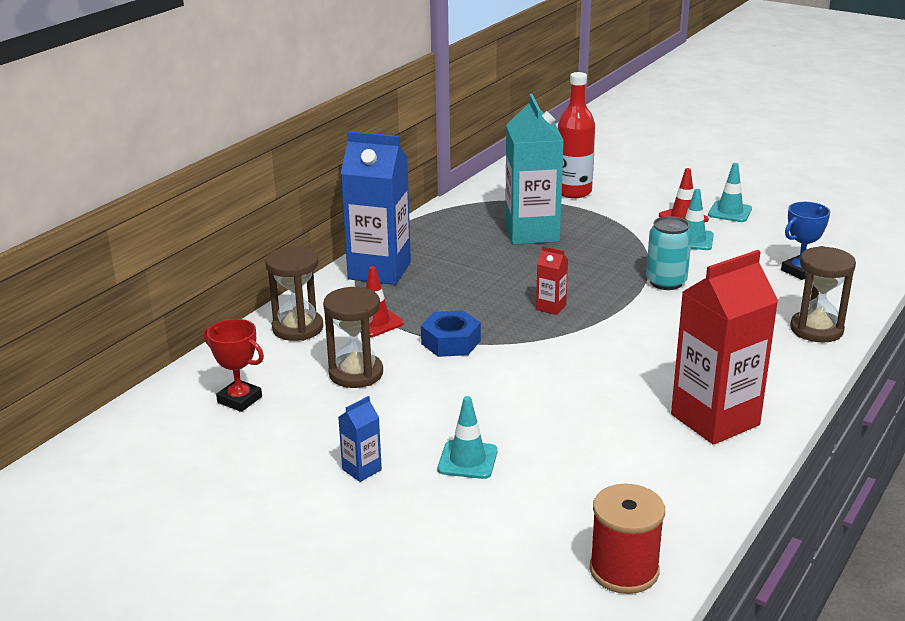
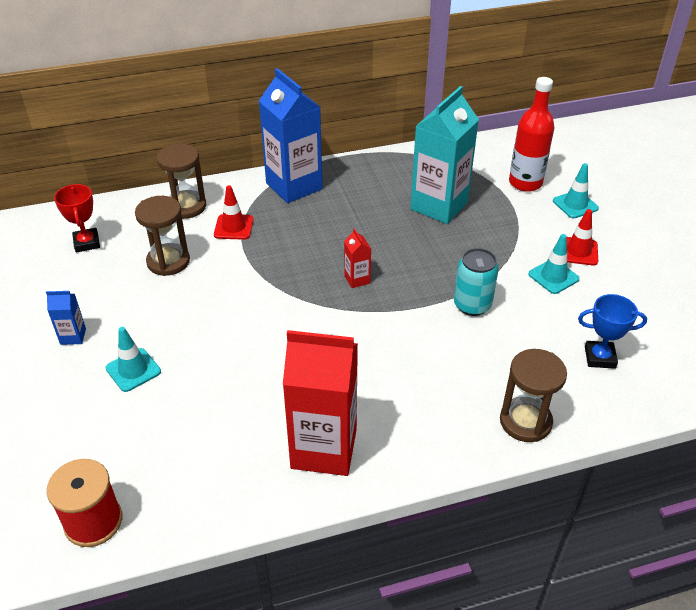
camera: 40 degrees right, 15 degrees up
blue nut [421,310,481,357] -> none
turquoise traffic cone [708,163,752,222] -> turquoise traffic cone moved to [553,163,599,218]

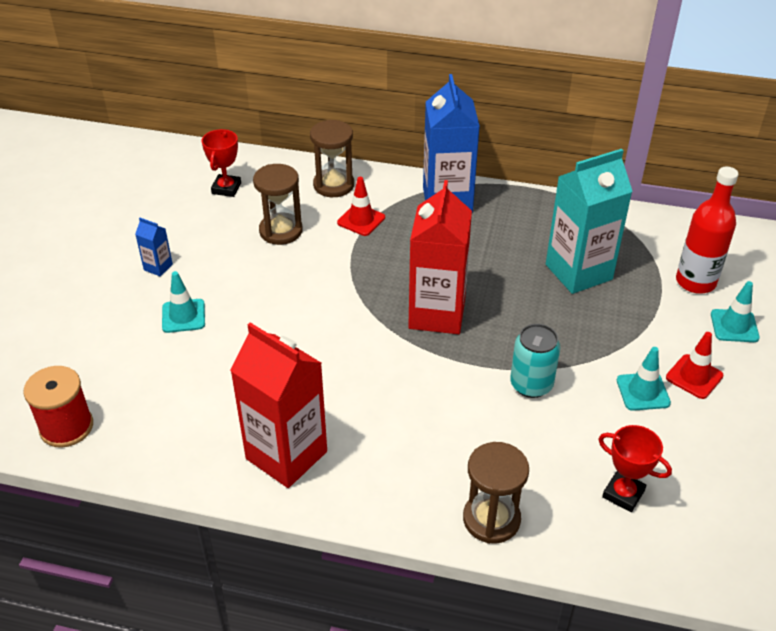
camera: 30 degrees right, 0 degrees up
red carton [344,228,371,288] -> red carton [408,180,472,334], size x2.34
blue trophy [578,294,647,369] -> red trophy [599,425,672,512]

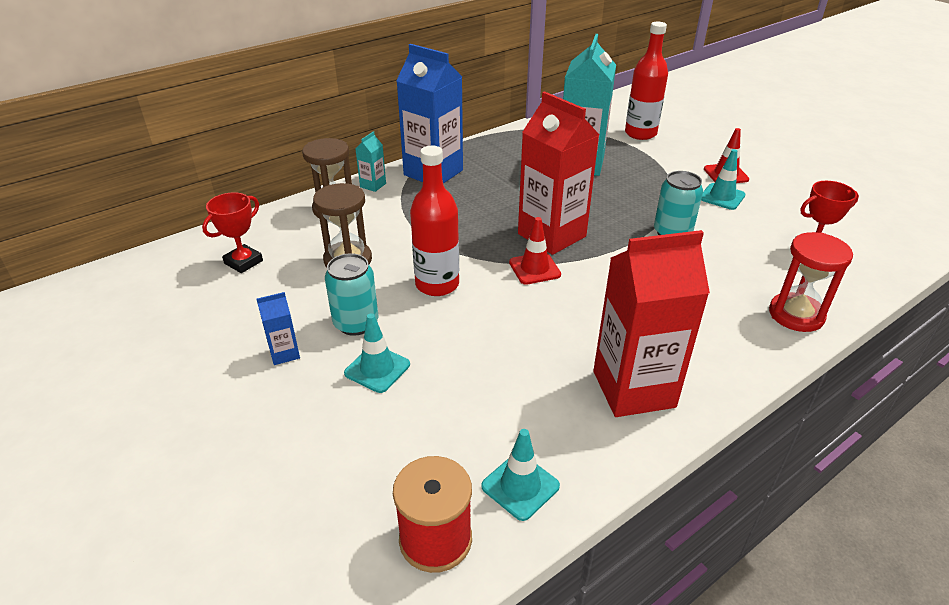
camera: 50 degrees left, 5 degrees down
red trophy [202,129,241,197] -> red trophy turned 75 degrees clockwise [202,192,263,273]
red traffic cone [337,177,385,236] -> red traffic cone moved to [509,217,561,285]
brown hourglass [463,442,529,544] -> red hourglass [769,232,853,332]
turquoise traffic cone [711,281,760,342] -> turquoise traffic cone moved to [481,429,560,521]
none -> turquoise can [325,253,378,336]
none -> turquoise carton [355,131,386,192]
none -> red bottle [410,146,459,296]

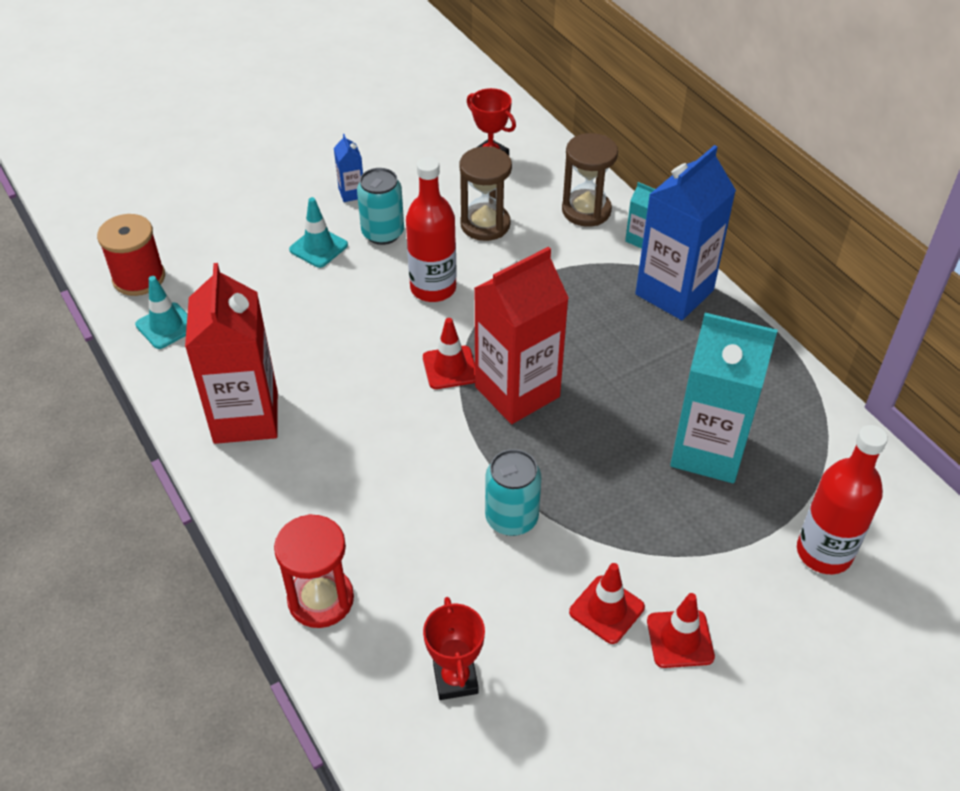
camera: 95 degrees right, 10 degrees up
turquoise traffic cone [701,149,745,210] -> red traffic cone [569,563,645,644]

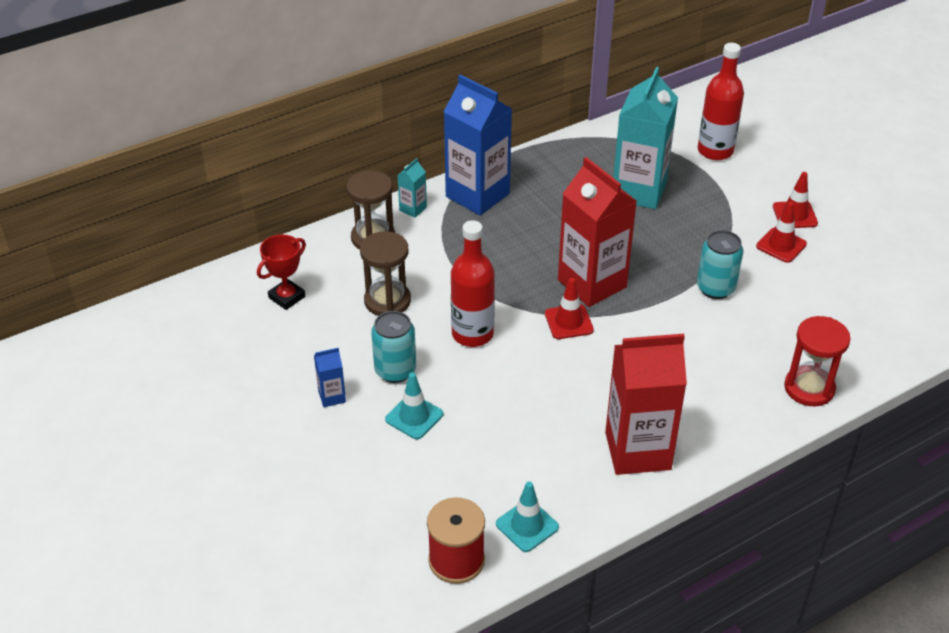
camera: 90 degrees left, 5 degrees down
red trophy [423,597,485,700] -> none

